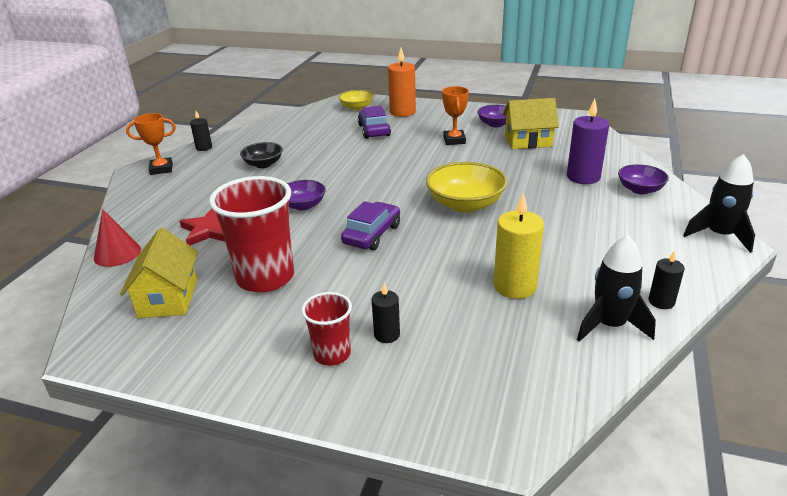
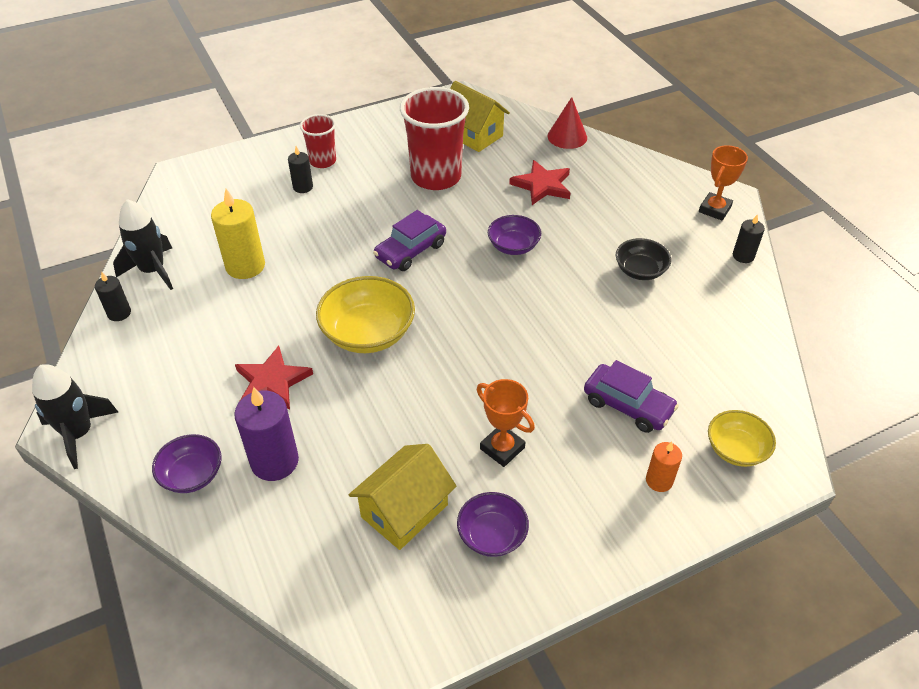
camera: 135 degrees right, 15 degrees up
purple car [341,201,400,250] -> purple car turned 60 degrees clockwise [373,210,446,271]
orange candle [388,48,416,117] -> orange candle [646,442,682,492], size x0.56
none -> red star [235,346,313,410]

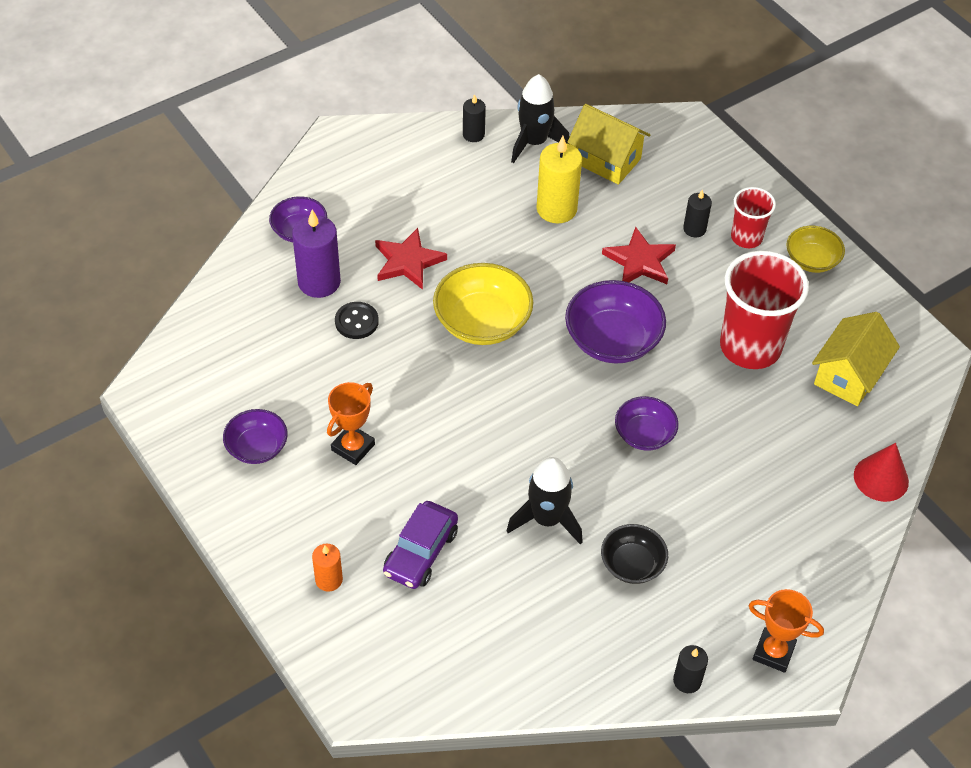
camera: 80 degrees right, 5 degrees up
black rocket [32,364,118,469] -> black rocket moved to [506,457,583,545]
yellow house [349,444,456,550] -> yellow house moved to [567,104,650,185]
purple car [373,210,446,271] -> purple bowl [565,280,666,364]
red star [509,160,570,205] -> red star moved to [602,227,676,284]
yellow bowl [708,410,776,467] -> yellow bowl moved to [786,226,845,273]
none -> black button [335,302,379,339]

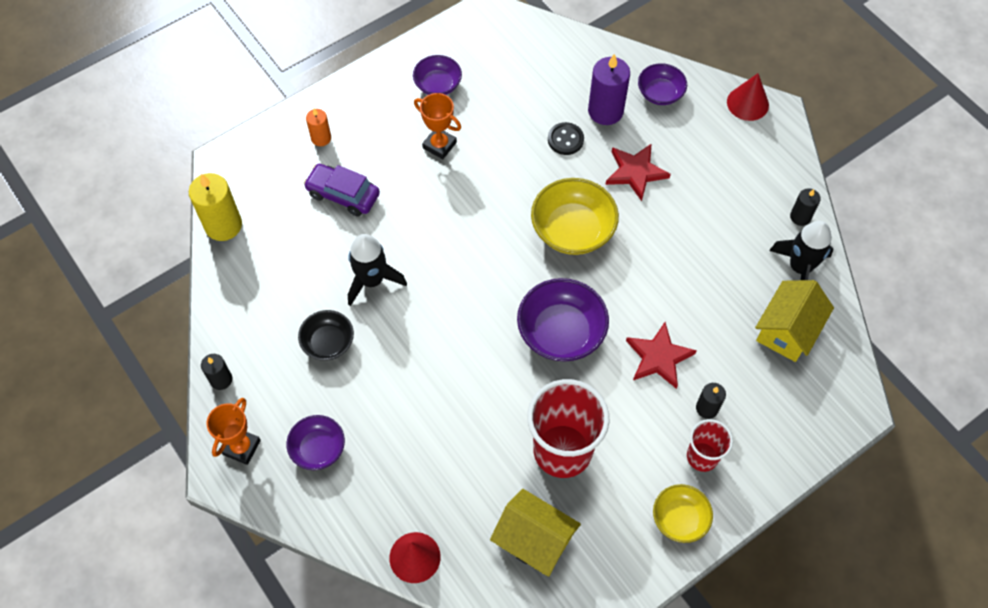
camera: 90 degrees right, 10 degrees up
yellow candle [536,136,582,223] -> yellow candle moved to [189,173,242,241]
purple bowl [615,396,679,451] -> purple bowl moved to [287,415,345,470]
none -> red cone [727,73,769,121]

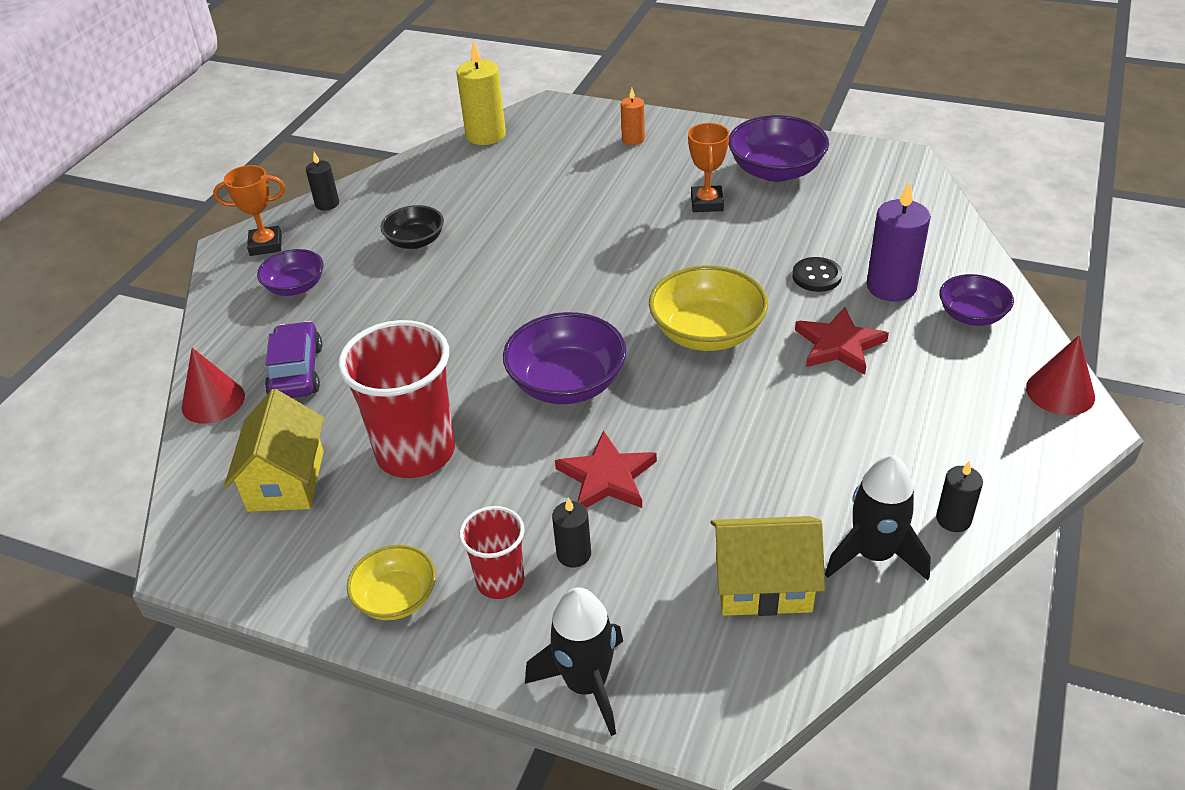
camera: 60 degrees right, 20 degrees down
purple car [304,164,380,217] -> purple car moved to [265,321,322,398]
black rocket [348,234,407,306] -> black rocket moved to [525,587,623,736]
purple bowl [413,55,462,95] -> purple bowl [728,115,829,182], size x1.65

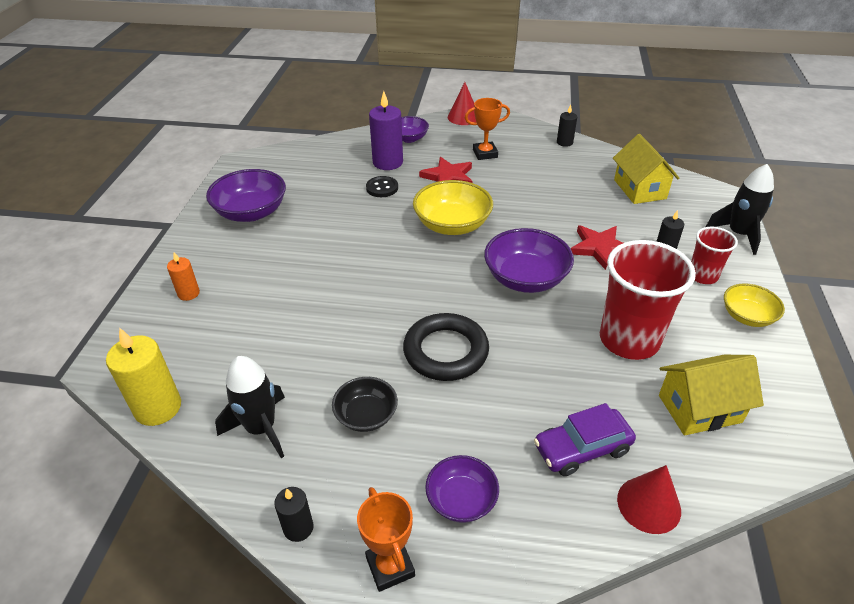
camera: 105 degrees left, 0 degrees up
orange trophy [688,123,729,212] -> orange trophy moved to [465,98,510,160]
black rocket [825,455,931,581] -> black rocket moved to [215,356,285,458]
none -> black ring [403,313,489,381]

